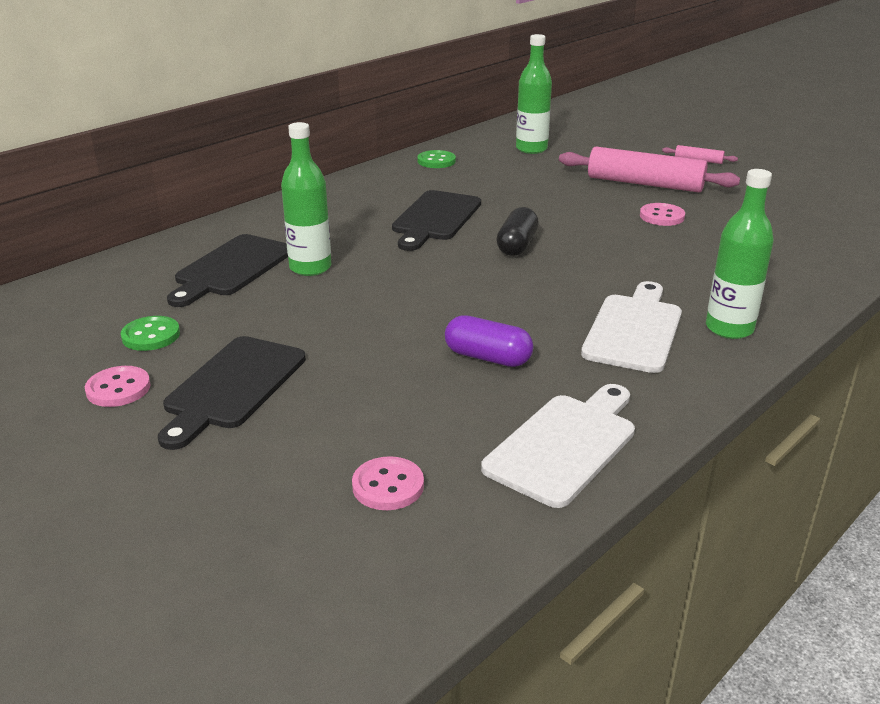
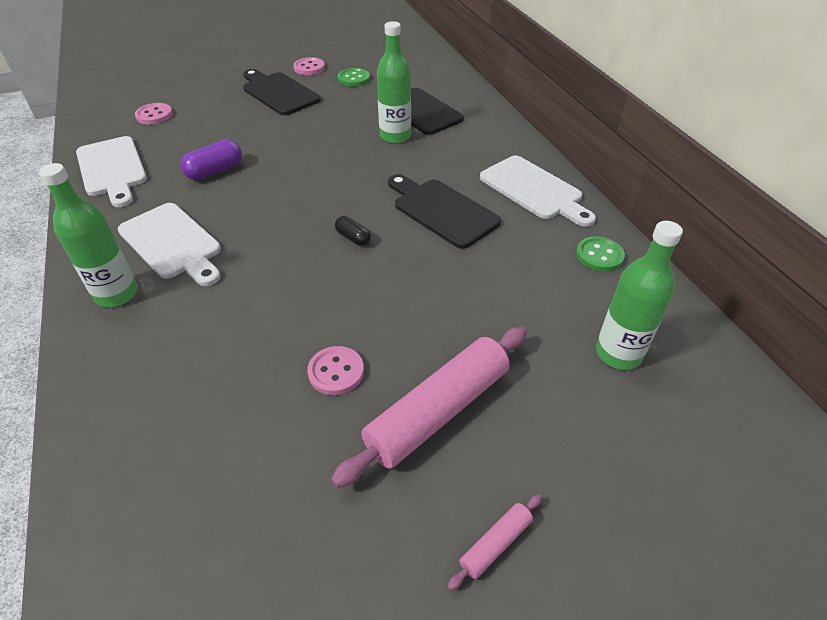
camera: 115 degrees right, 15 degrees up
black capsule [496,207,539,256] -> black capsule [335,216,371,246], size x0.62
none -> white cutting board [480,155,596,227]

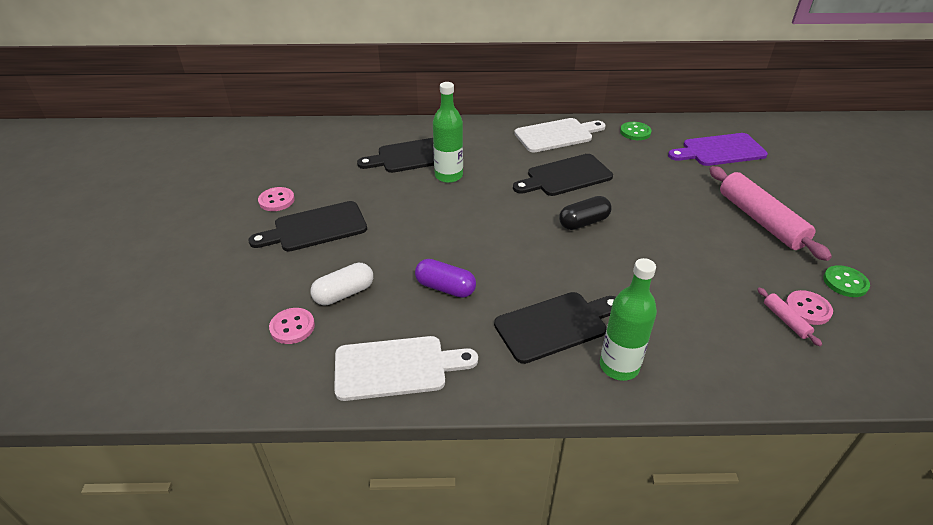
camera: 70 degrees left, 5 degrees down
white cutting board [118,203,221,286] -> black cutting board [494,292,616,364]
purple capsule [180,140,242,180] -> purple capsule turned 45 degrees counterclockwise [415,259,476,298]
pink button [307,346,364,395] -> pink button moved to [785,290,833,325]
black capsule [335,216,371,246] -> black capsule [559,196,612,230], size x1.61
green button [338,68,370,87] -> green button moved to [823,265,870,297]
pink rolling pin [447,494,542,590] -> pink rolling pin moved to [757,288,822,346]
green bottle [596,221,683,370] -> purple cutting board [668,133,768,166]
none -> white capsule [311,262,373,305]

